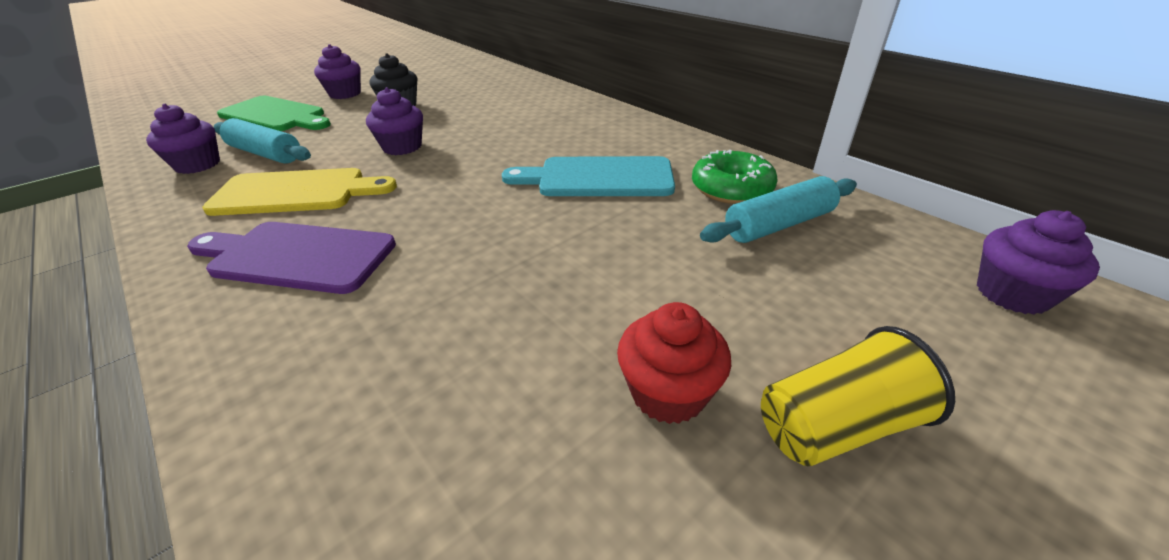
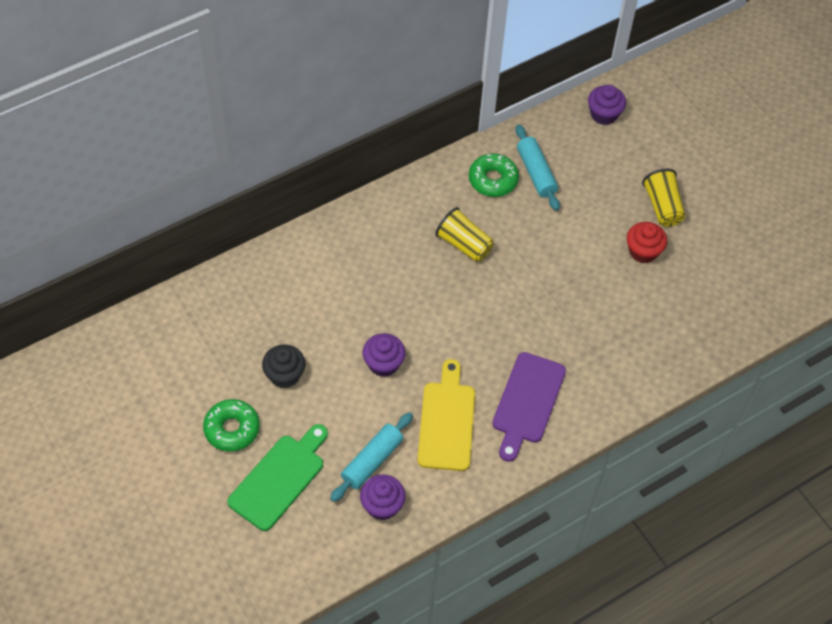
camera: 85 degrees left, 20 degrees up
purple cupcake [314,44,361,99] -> green donut [203,399,260,452]
turquoise cutting board [502,156,675,196] -> yellow cup [435,207,494,262]

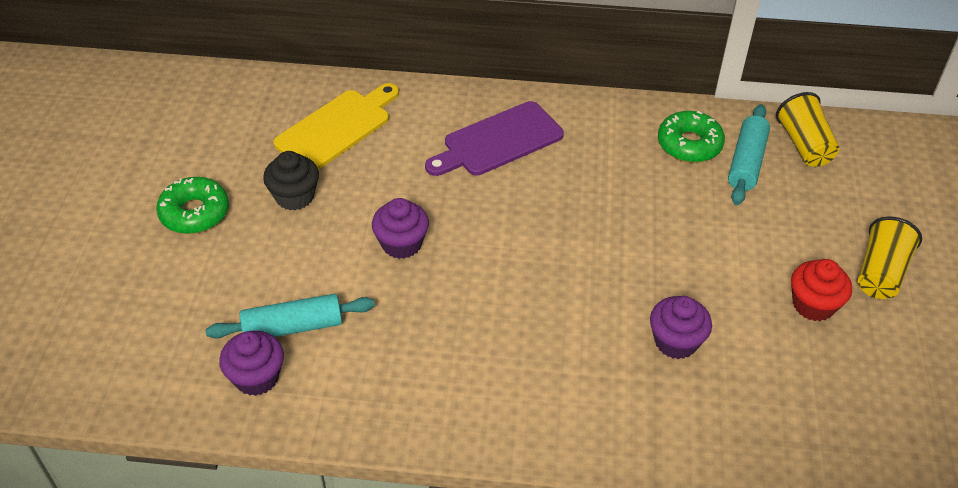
camera: 40 degrees right, 10 degrees down
green cutting board [227,424,328,531] -> none
yellow cutting board [418,359,475,471] -> yellow cutting board moved to [273,83,399,170]
yellow cup [435,207,494,262] -> yellow cup moved to [776,92,839,167]
purple cutting board [492,352,566,462] -> purple cutting board moved to [425,101,564,176]
purple cupcake [588,85,626,125] -> purple cupcake moved to [650,296,712,359]

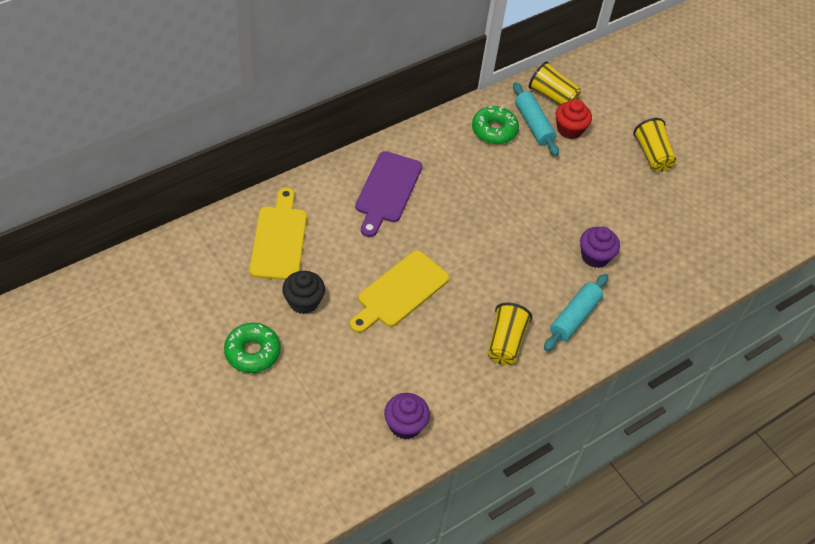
camera: 45 degrees left, 5 degrees up
turquoise rolling pin [206,294,375,338] -> turquoise rolling pin moved to [544,274,608,351]
purple cupcake [372,198,429,259] -> yellow cutting board [350,251,449,333]
red cupcake [791,259,852,321] -> red cupcake moved to [556,99,592,139]
none -> yellow cup [487,303,532,365]

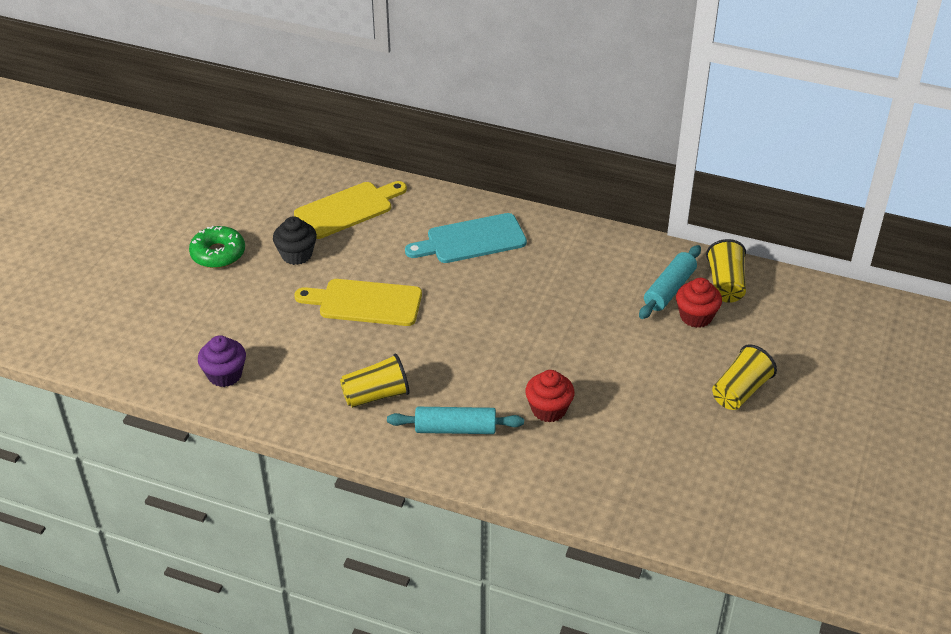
camera: 60 degrees right, 10 degrees down
purple cutting board [355,151,422,237] -> turquoise cutting board [405,213,527,263]
green donut [472,106,519,144] -> none
purple cupcake [580,227,620,268] -> red cupcake [525,370,575,422]

